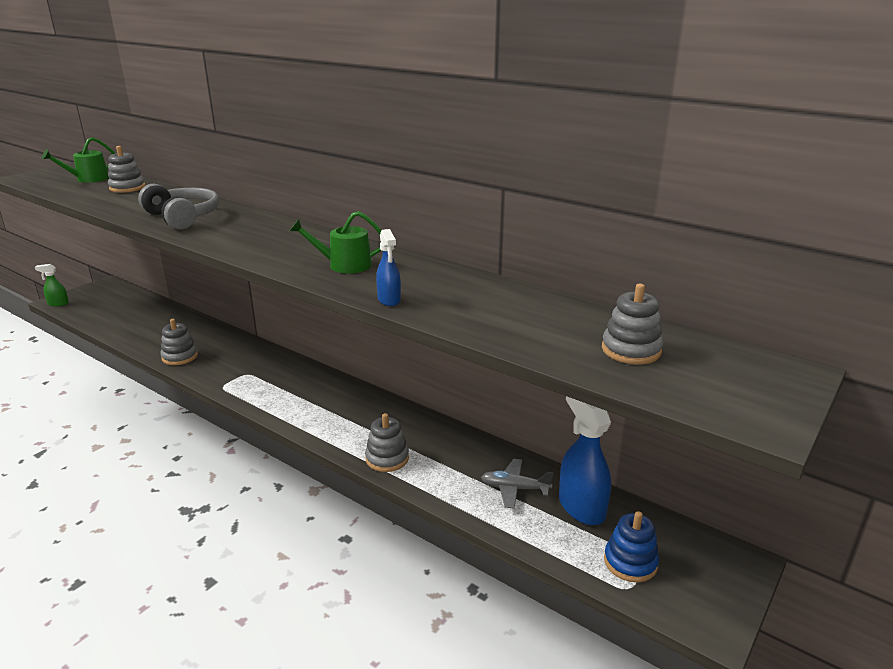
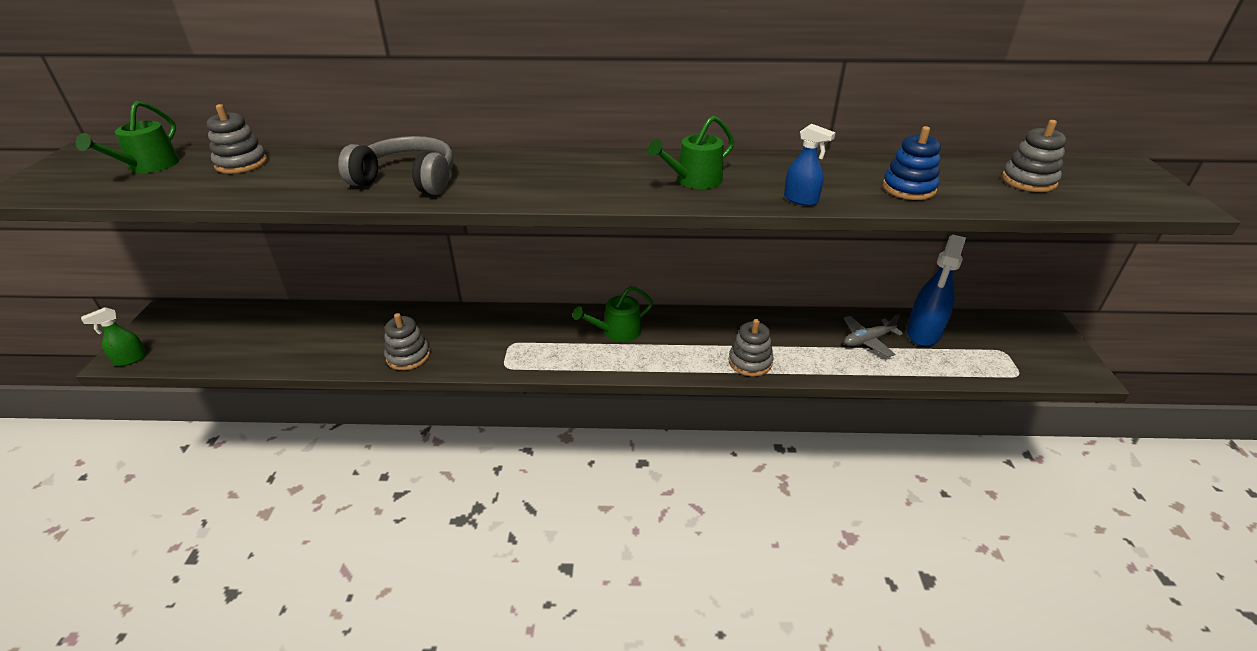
camera: 35 degrees left, 10 degrees up
blue spray bottle [559,396,611,525] -> blue spray bottle turned 90 degrees counterclockwise [907,235,966,346]
blue stacking toy [604,511,659,582] -> blue stacking toy moved to [882,126,941,200]
none -> green watering can [573,286,653,342]

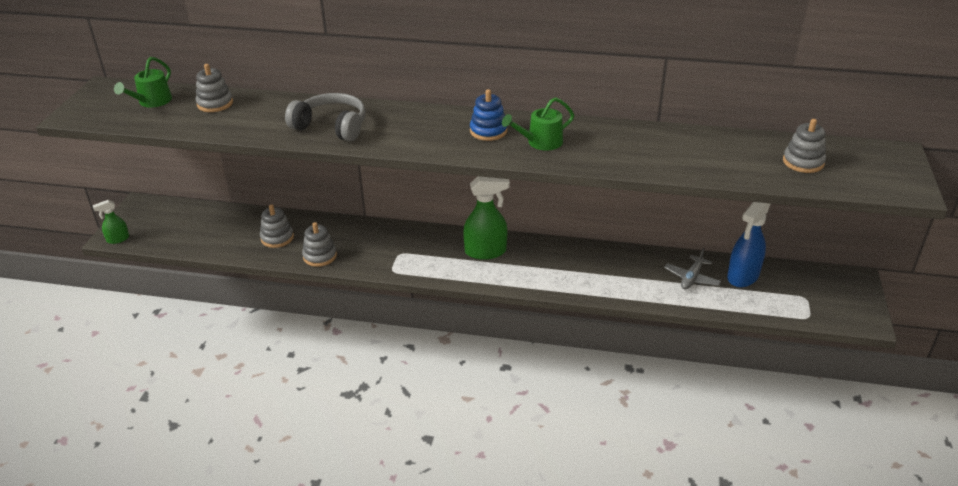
camera: 10 degrees right, 0 degrees up
green watering can [573,286,653,342] -> green spray bottle [463,176,510,260]
grey stacking toy [729,319,774,376] -> grey stacking toy moved to [260,205,294,248]
blue spray bottle [784,124,836,206] -> none
grey plane [844,314,903,357] -> grey plane turned 45 degrees counterclockwise [664,248,721,289]
blue stacking toy [882,126,941,200] -> blue stacking toy moved to [470,89,507,141]

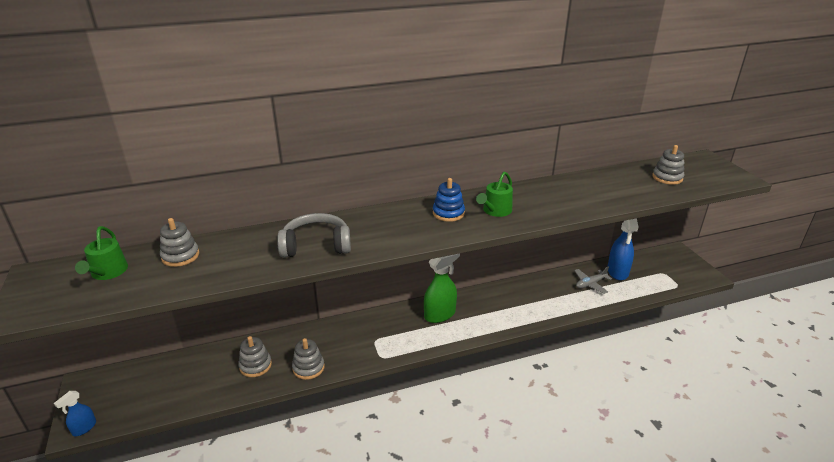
camera: 30 degrees left, 5 degrees down
green spray bottle [93,200,129,244] -> blue spray bottle [54,391,96,436]
grey plane [664,248,721,289] -> grey plane turned 60 degrees clockwise [574,266,612,294]

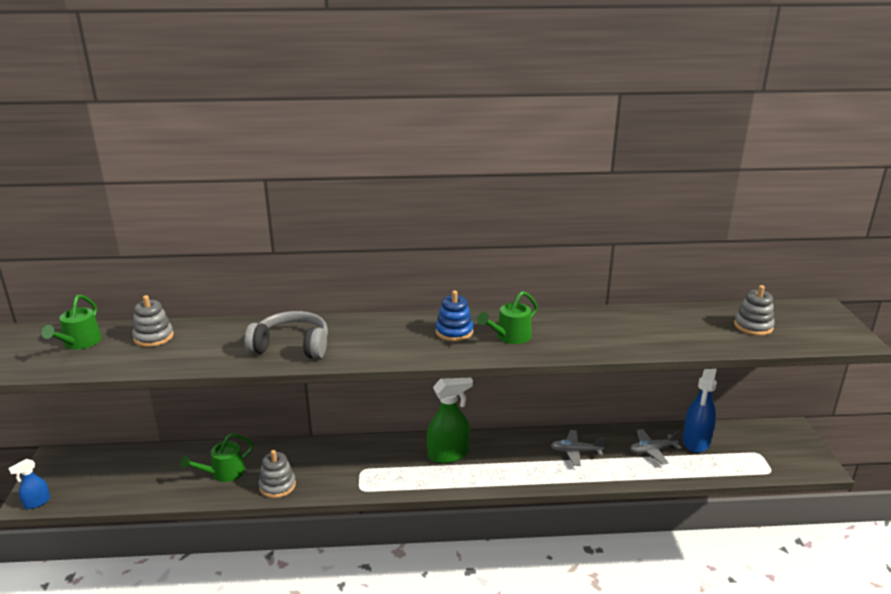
camera: 15 degrees right, 5 degrees down
grey stacking toy [238,336,272,377] -> green watering can [180,433,254,482]
none -> grey plane [551,430,605,466]

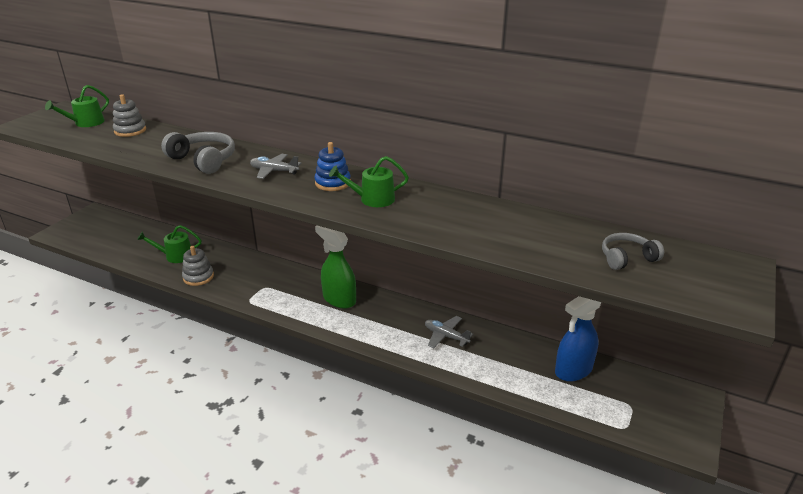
camera: 30 degrees right, 5 degrees up
blue spray bottle [8,459,50,509] -> none
green spray bottle [427,378,473,463] -> green spray bottle turned 150 degrees counterclockwise [315,226,356,309]
grey plane [630,429,681,465] -> grey plane moved to [250,154,301,179]
grey stacking toy [734,285,775,336] -> grey headphones [602,233,664,270]

